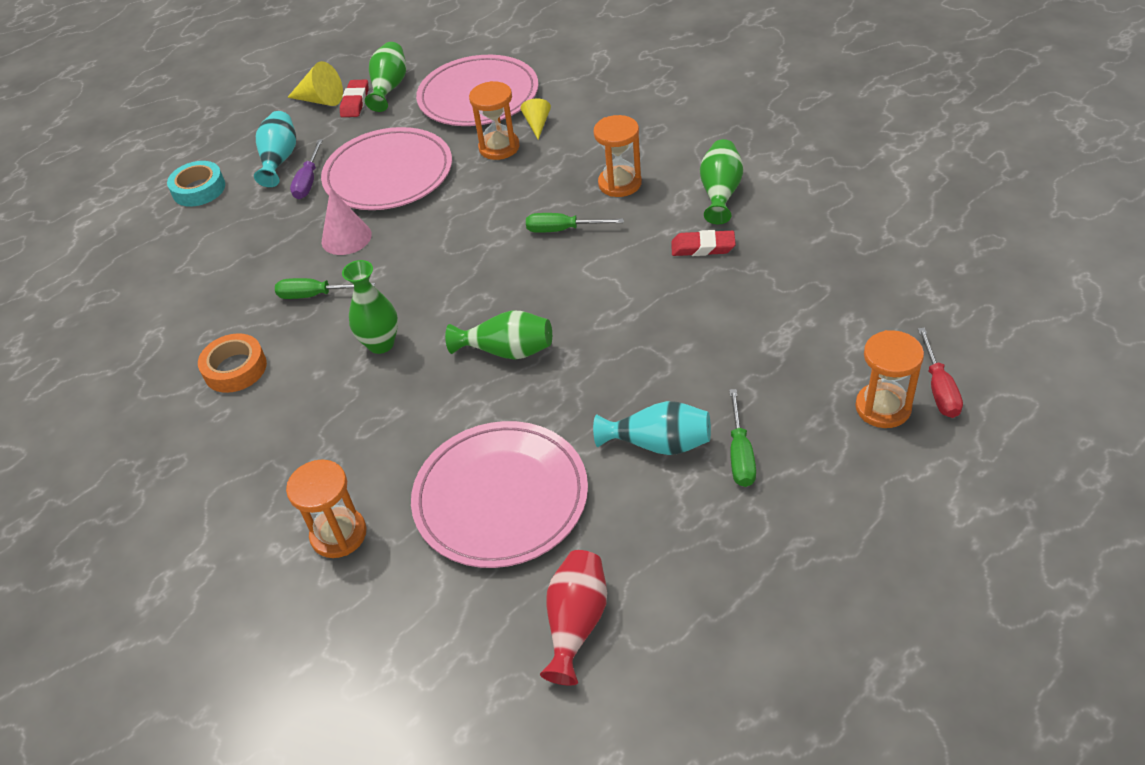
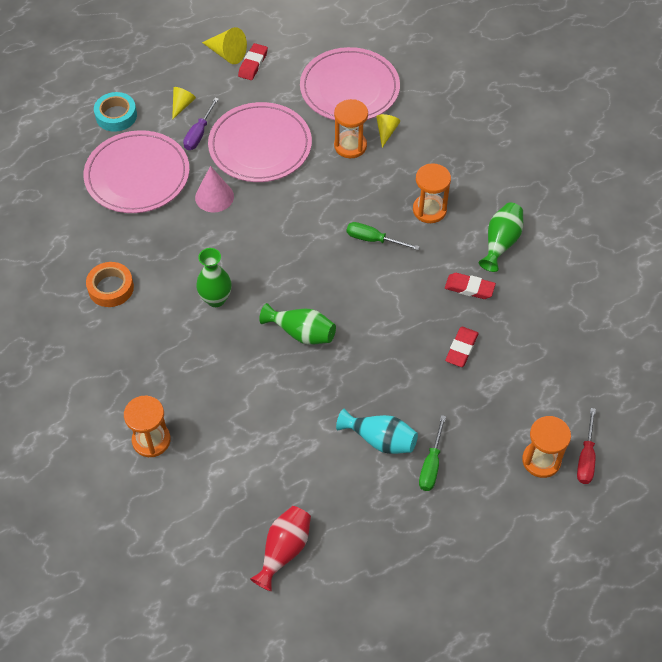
camera: 10 degrees right, 10 degrees up
turquoise vase [254,111,296,187] -> yellow cone [172,87,196,120]
green screwdriver [275,278,375,299] -> none
green vase [365,42,406,112] -> none
pink plate [411,421,588,568] -> pink plate moved to [84,130,190,213]
none -> red eraser [445,327,479,367]

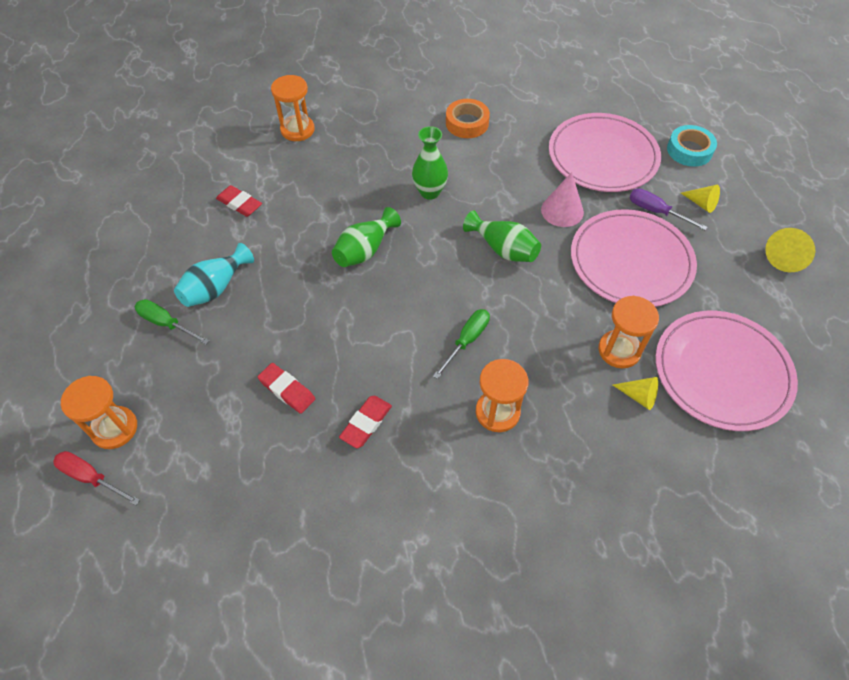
camera: 105 degrees right, 0 degrees up
red eraser [238,43,268,80] -> red eraser moved to [216,185,262,217]
red vase [250,506,311,591] -> none
green vase [479,202,523,272] -> green vase moved to [463,210,541,262]

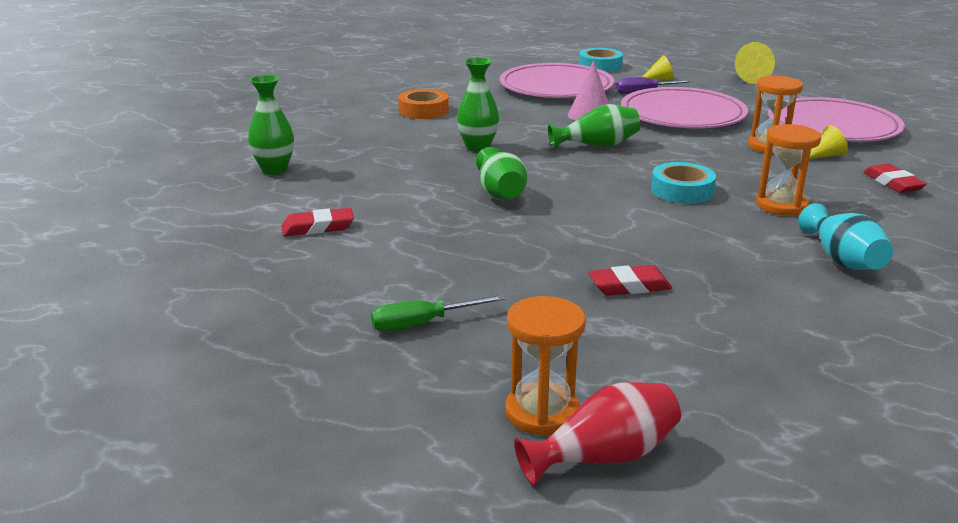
camera: 50 degrees left, 30 degrees down
red screwdriver [53,451,140,505] -> red vase [514,382,681,486]
turquoise vase [174,243,254,307] -> turquoise vase moved to [798,203,893,270]
orange hourglass [271,75,315,141] -> green vase [248,75,294,175]
red eraser [339,395,392,448] -> red eraser moved to [863,164,927,193]
green screwdriver [433,309,490,379] -> turquoise tape [651,162,716,204]

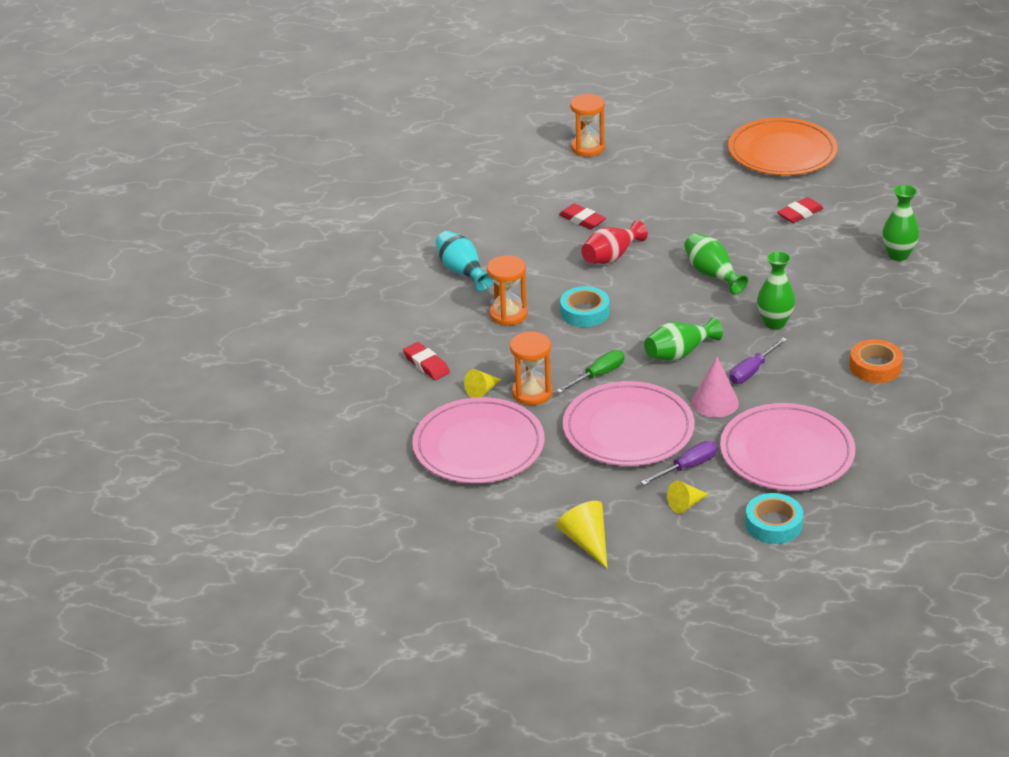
camera: 160 degrees right, 10 degrees up
green screwdriver [371,295,505,332] -> green screwdriver moved to [556,350,625,393]
red vase [514,382,681,486] -> red vase moved to [581,220,648,264]
red eraser [588,265,672,296] -> red eraser turned 75 degrees clockwise [559,204,606,229]
none -> orange plate [728,117,838,175]
none -> purple screwdriver [729,338,787,384]

